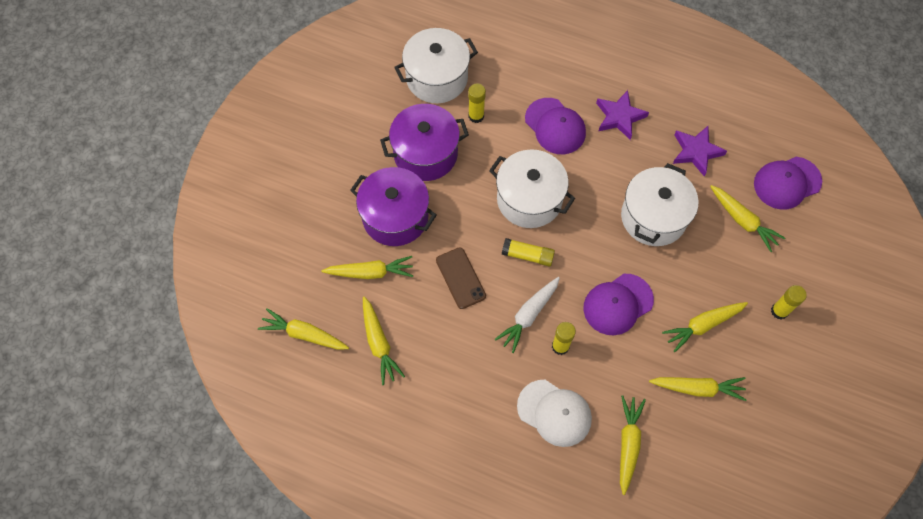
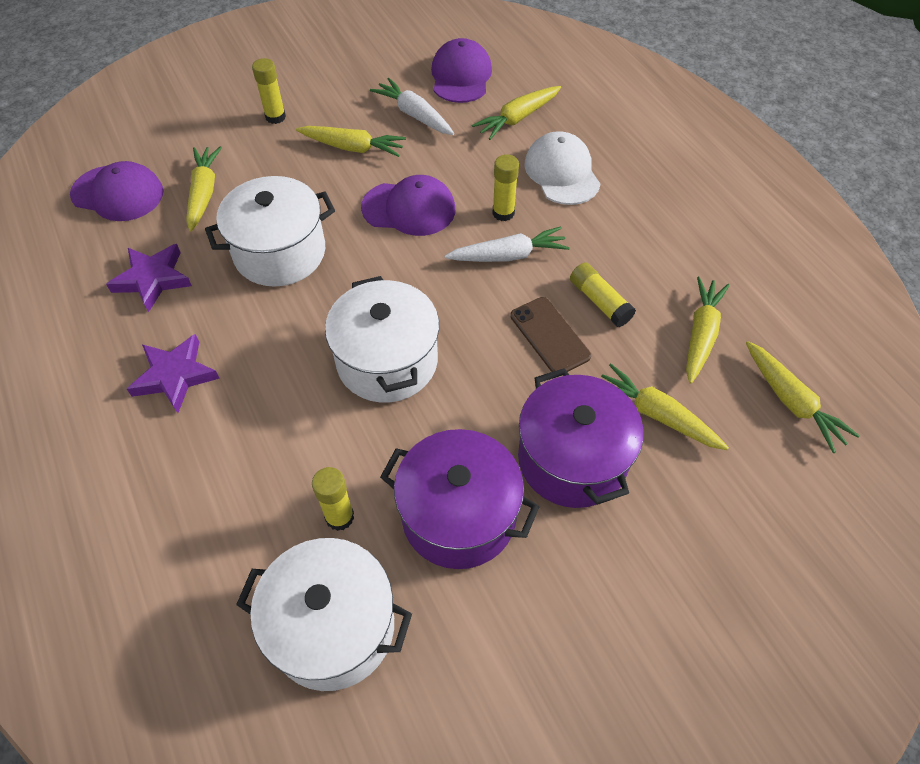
camera: 140 degrees left, 10 degrees down
brown phone [436,247,486,309] -> brown phone turned 45 degrees counterclockwise [510,297,591,372]
yellow glue stick [502,238,555,267] -> yellow glue stick moved to [570,262,636,327]
purple cap [525,98,586,154] -> purple cap moved to [431,38,492,103]
yellow carrot [649,377,747,401] -> white carrot [370,78,454,135]

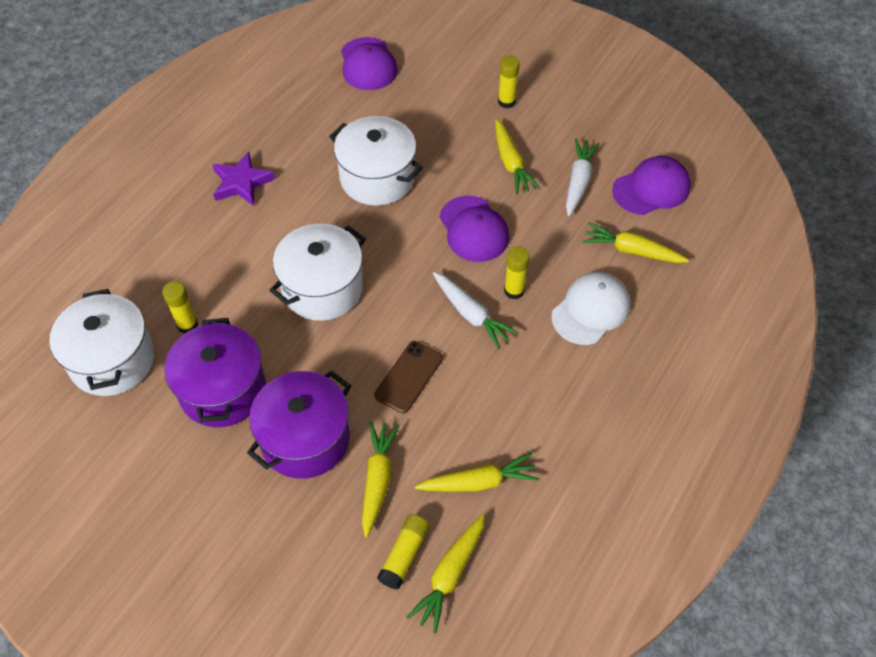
camera: 60 degrees right, 0 degrees up
purple star [106,244,192,312] -> none
yellow carrot [186,146,222,232] -> none
yellow glue stick [570,262,636,327] -> yellow glue stick moved to [377,514,430,590]

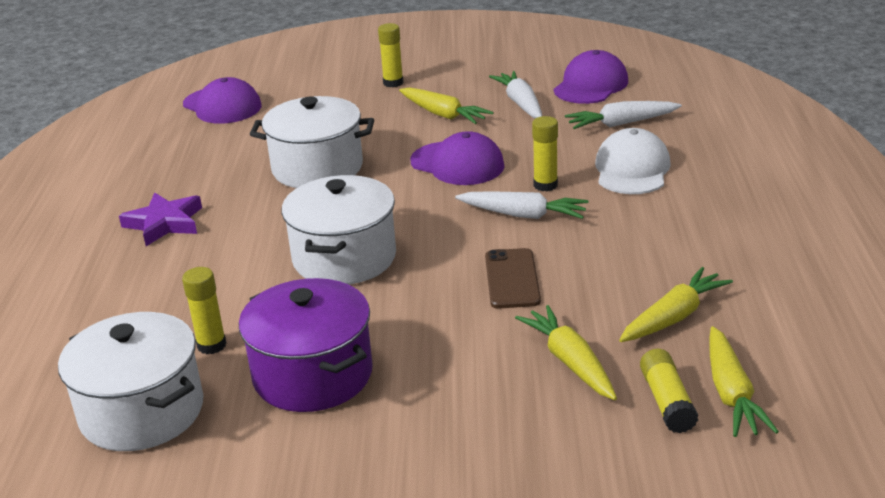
camera: 30 degrees left, 25 degrees down
purple pot [247,370,351,479] -> none
yellow carrot [582,222,689,263] -> white carrot [565,101,682,129]

